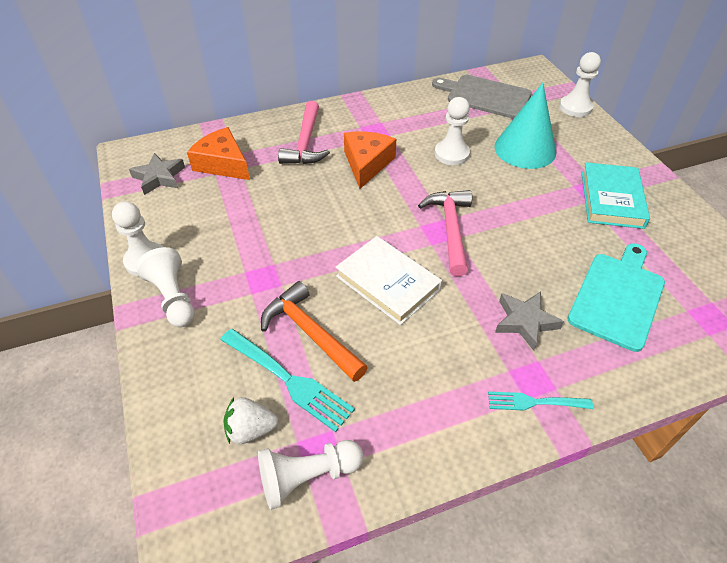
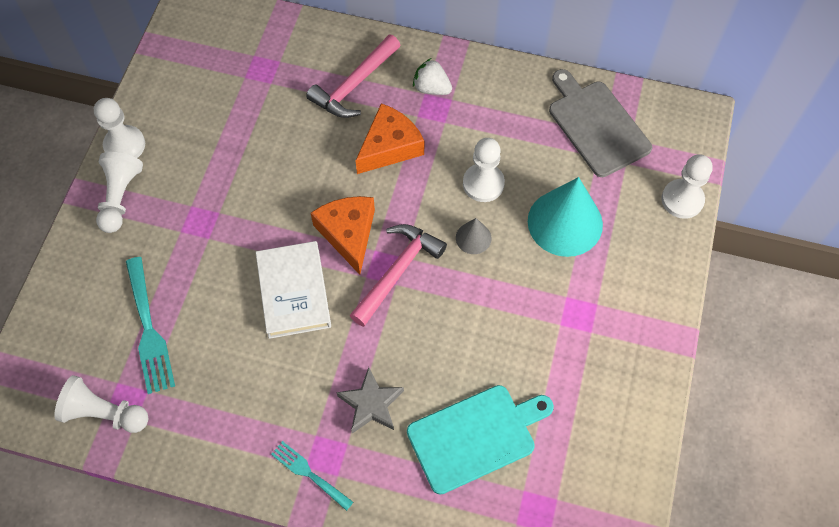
camera: 35 degrees right, 15 degrees up
grey star [129,153,185,195] -> none
orange cheese [187,127,250,180] -> orange cheese moved to [311,196,375,275]
white strawberry [223,397,278,444] -> white strawberry moved to [413,58,452,95]
orange hammer [261,281,368,382] -> none
turquoise book [581,162,650,229] -> none
none -> grey cone [456,218,492,254]

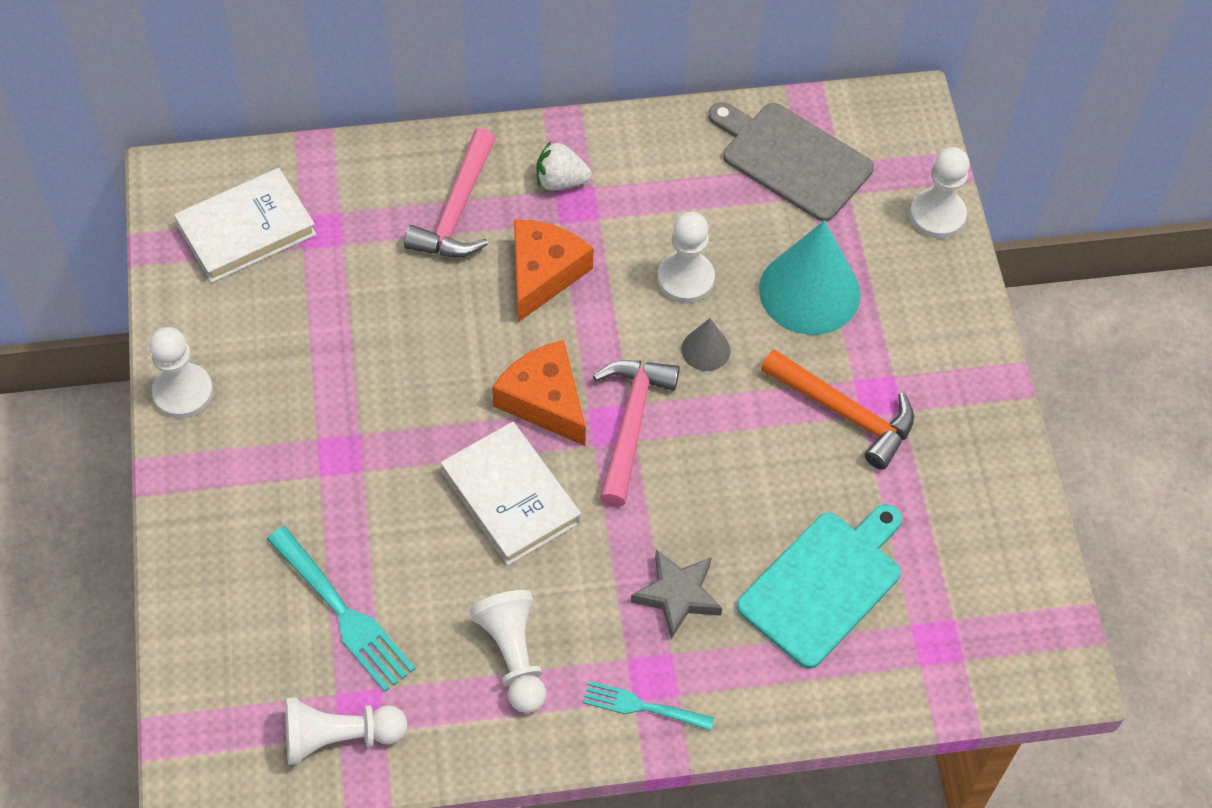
camera: 25 degrees left, 5 degrees down
white pawn [96,152,143,233] -> white pawn moved to [470,590,546,713]
none -> white book [174,168,316,283]
none -> orange hammer [761,349,914,470]

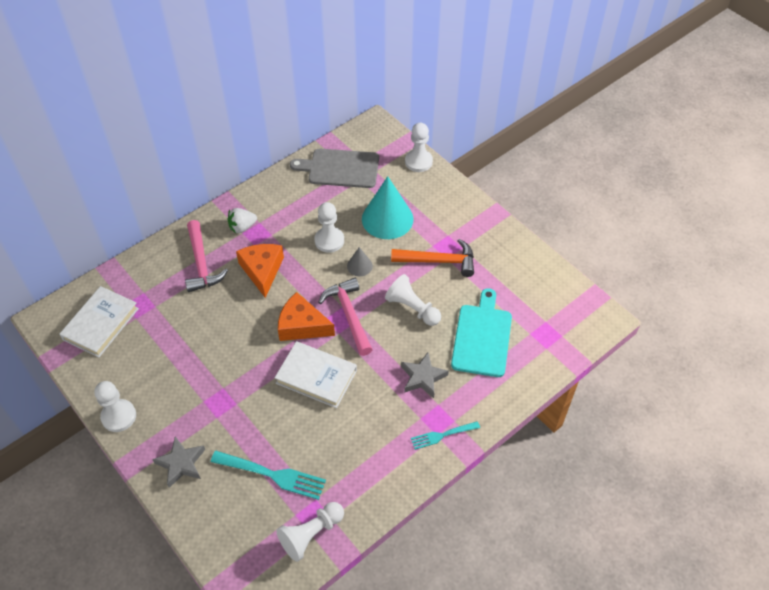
camera: 30 degrees left, 5 degrees down
white pawn [470,590,546,713] -> white pawn moved to [385,274,441,326]
none -> grey star [152,436,205,488]

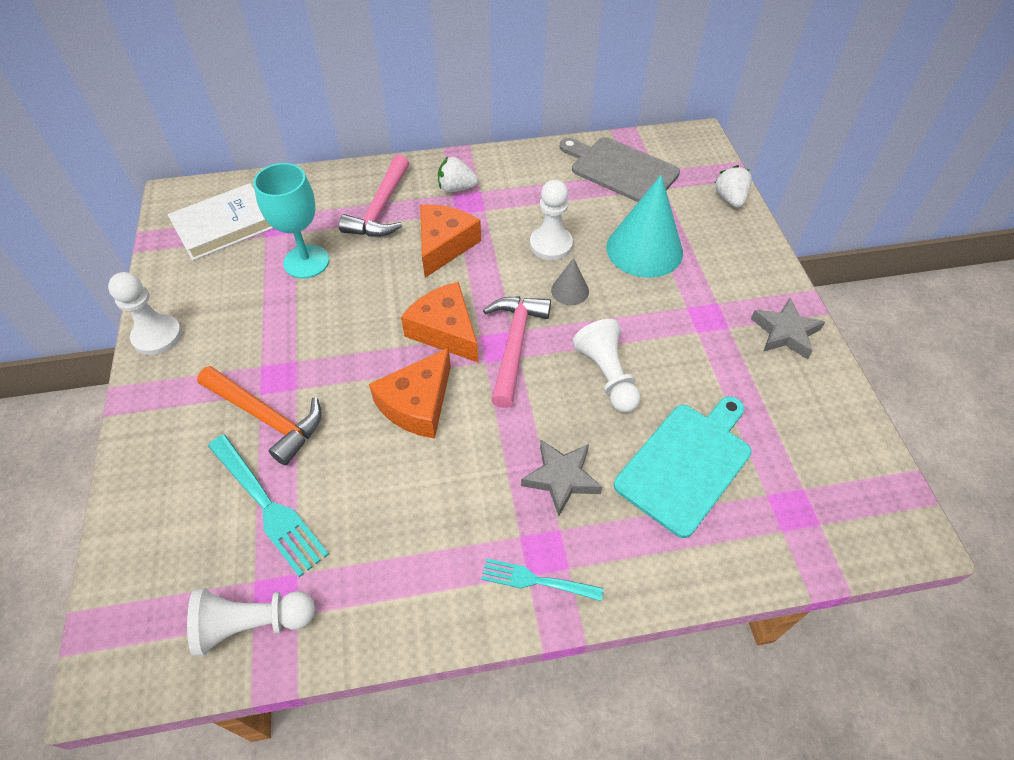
camera: 30 degrees right, 0 degrees up
grey star [152,436,205,488] -> grey star moved to [751,298,825,359]
white book [275,341,357,408] -> orange cheese [369,347,451,439]
orange hammer [391,239,474,277] -> orange hammer moved to [197,366,322,465]
white pawn [405,123,433,172] -> white strawberry [715,165,752,208]
none -> turquoise goblet [253,163,329,278]

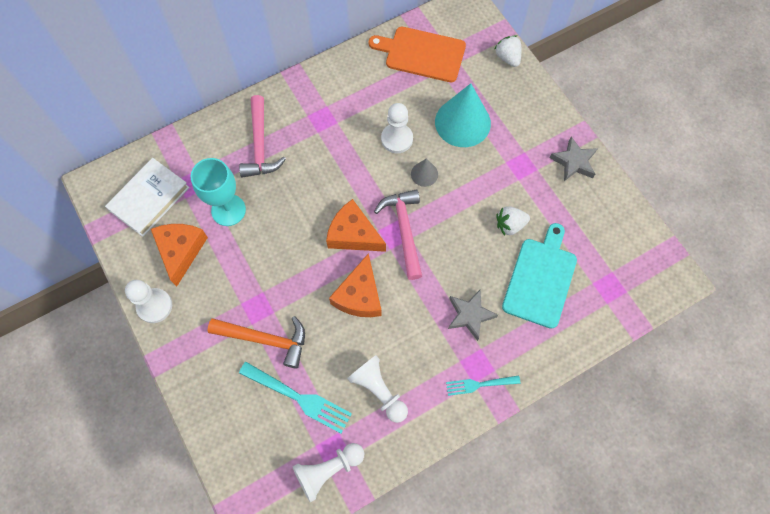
camera: 20 degrees left, 15 degrees up
orange cheese [420,204,481,278] -> orange cheese moved to [151,224,208,287]
white strawberry [438,157,478,192] -> white strawberry moved to [496,206,530,236]
grey cutting board [560,137,680,202] -> orange cutting board [369,27,466,82]
white pawn [573,319,641,413] -> white pawn moved to [347,355,408,423]

